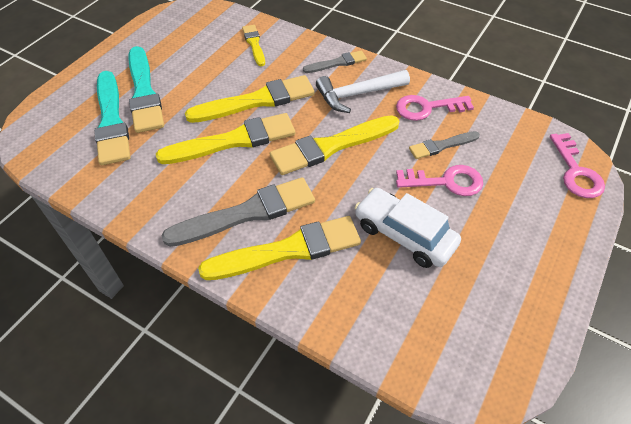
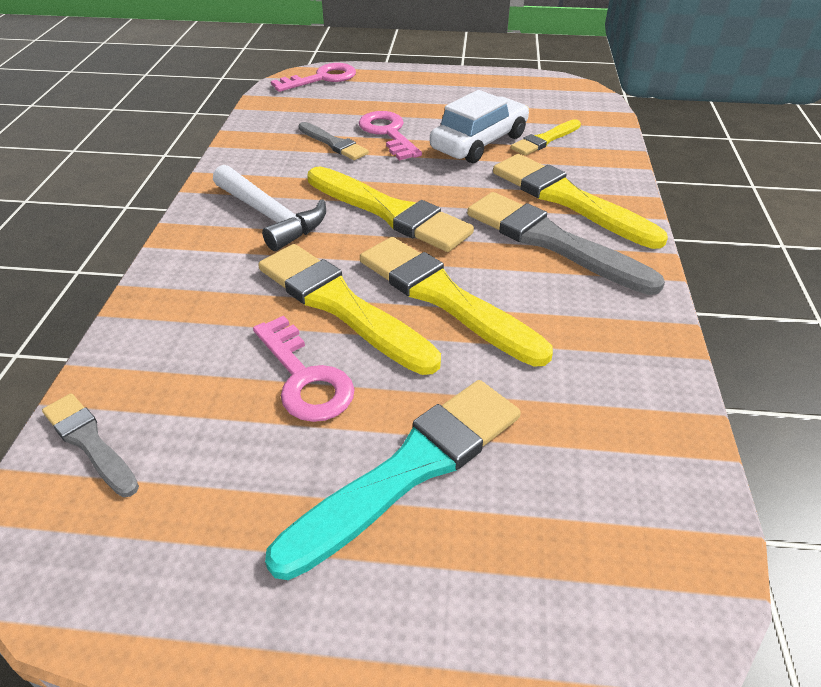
camera: 115 degrees left, 10 degrees down
turquoise brush [94,71,130,165] -> none
yellow brush [242,25,265,66] -> yellow brush moved to [511,119,581,156]
grey brush [303,51,367,73] -> grey brush moved to [42,393,139,497]
white car [355,188,461,268] -> white car turned 150 degrees counterclockwise [430,90,529,163]
pink key [396,95,474,121] -> pink key moved to [253,316,354,422]

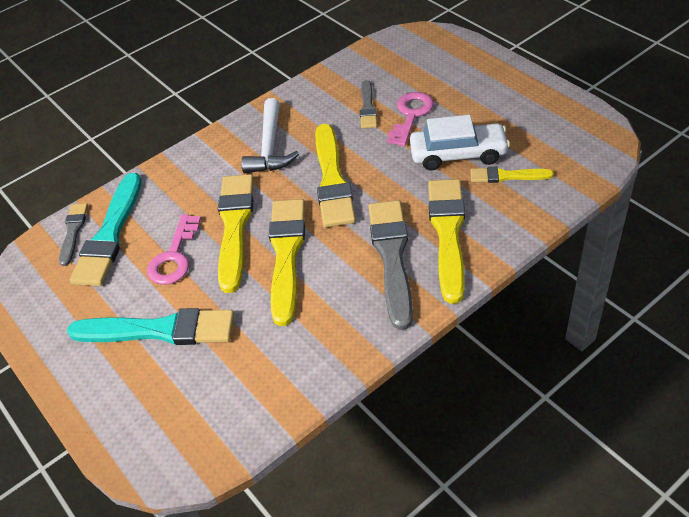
camera: 50 degrees right, 5 degrees up
pink key [271,63,356,92] -> none
none -> turquoise brush [70,173,142,286]

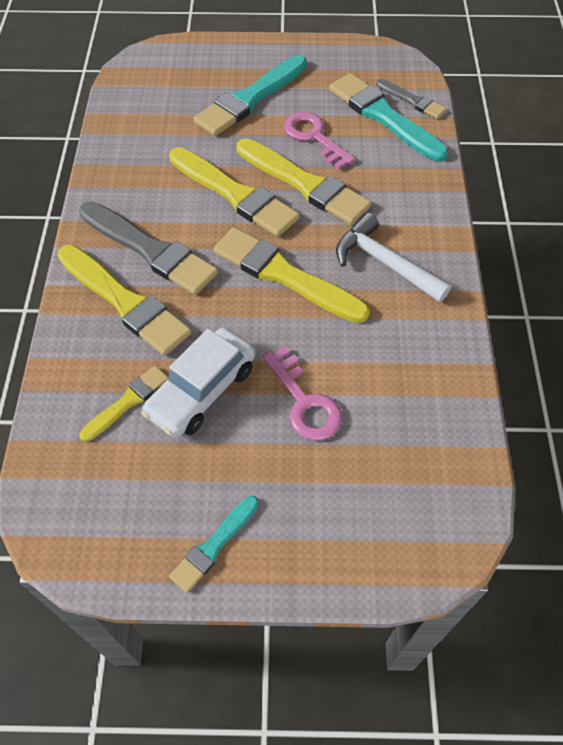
camera: 125 degrees right, 10 degrees up
grey brush [360,80,377,128] -> none
none -> turquoise brush [169,496,259,593]

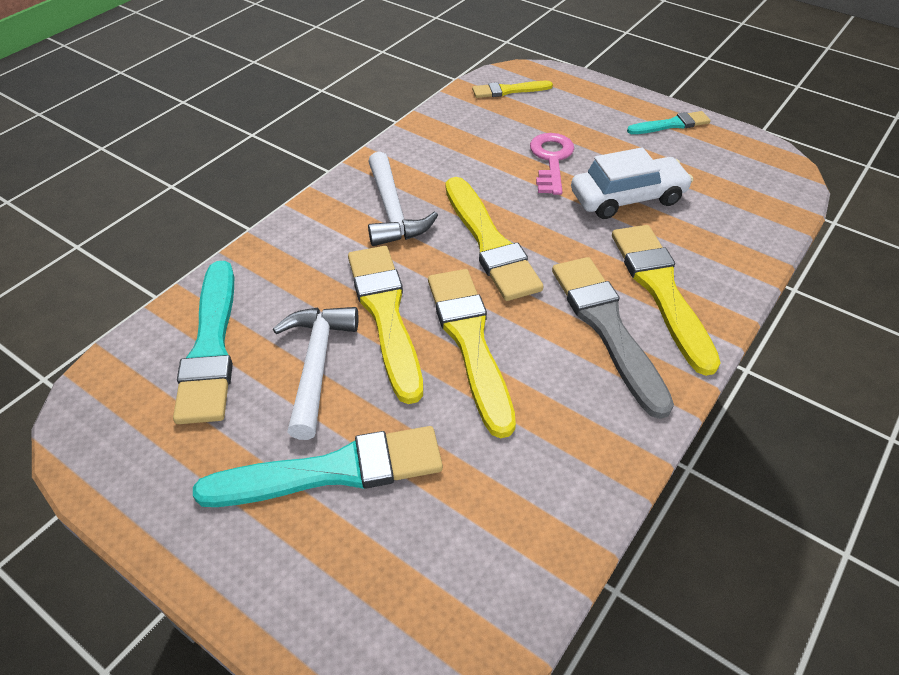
camera: 145 degrees left, 10 degrees down
yellow brush [79,366,168,442] -> yellow brush moved to [472,81,553,98]
pink key [284,112,355,170] -> white hammer [273,307,358,440]
grey brush [376,79,446,119] -> none

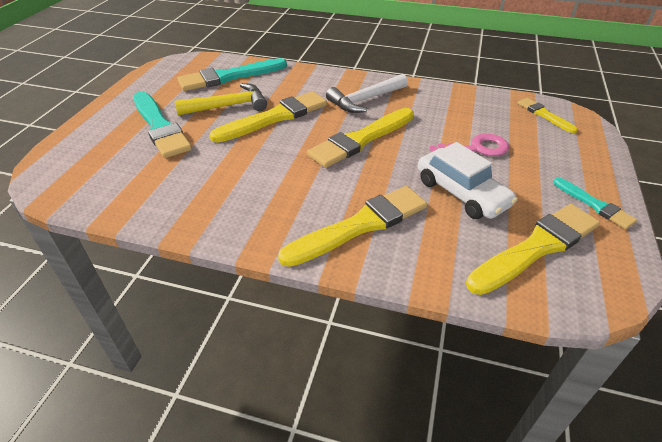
camera: 70 degrees right, 5 degrees down
white hammer [273,307,358,440] -> yellow hammer [175,83,267,116]
yellow brush [428,269,516,438] -> yellow brush moved to [466,204,600,295]
grey brush [552,257,674,419] -> none

